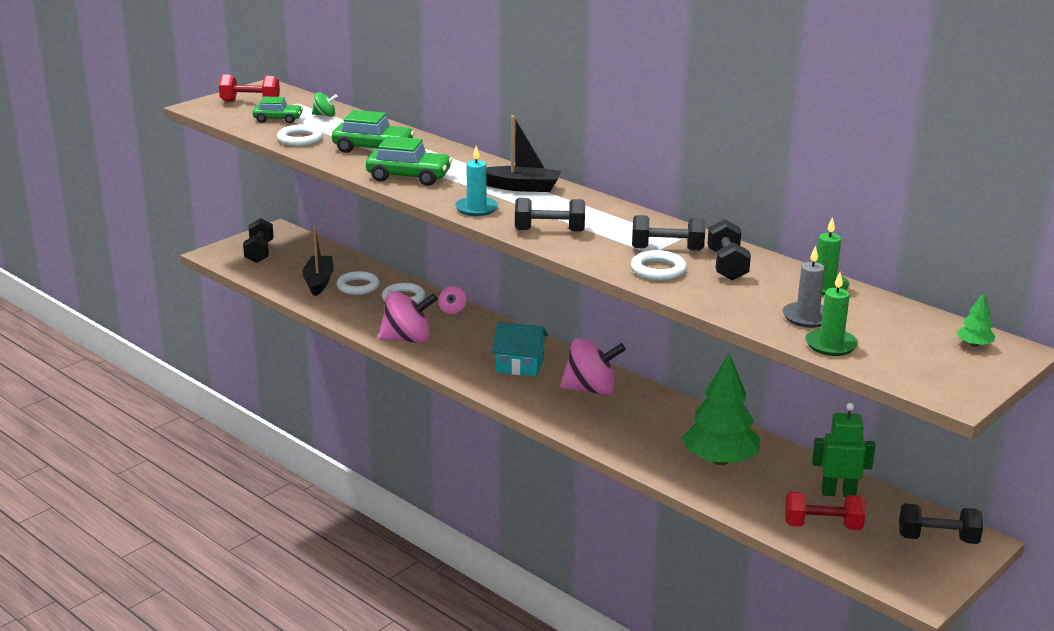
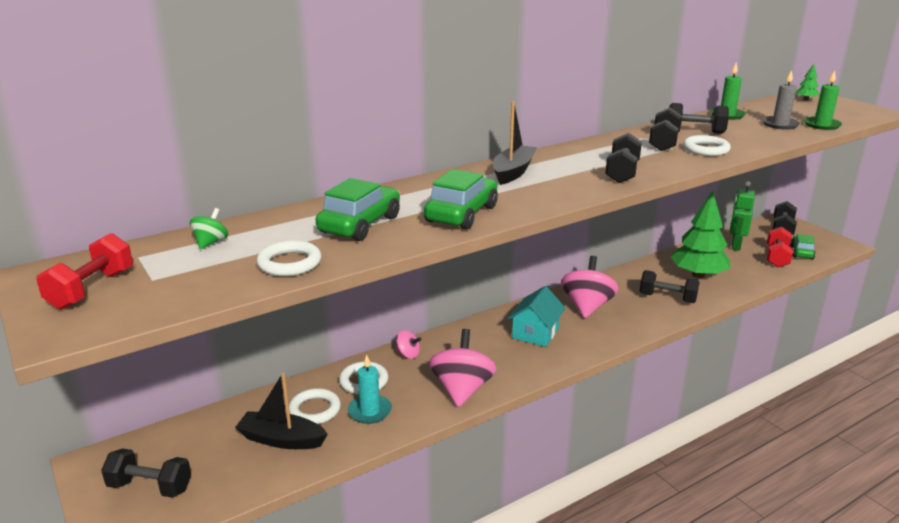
camera: 75 degrees left, 0 degrees up
green car [253,96,303,123] -> green car moved to [790,234,816,260]
turquoise candle [455,146,498,216] -> turquoise candle moved to [348,354,392,424]
none -> black dumbbell [640,270,700,303]

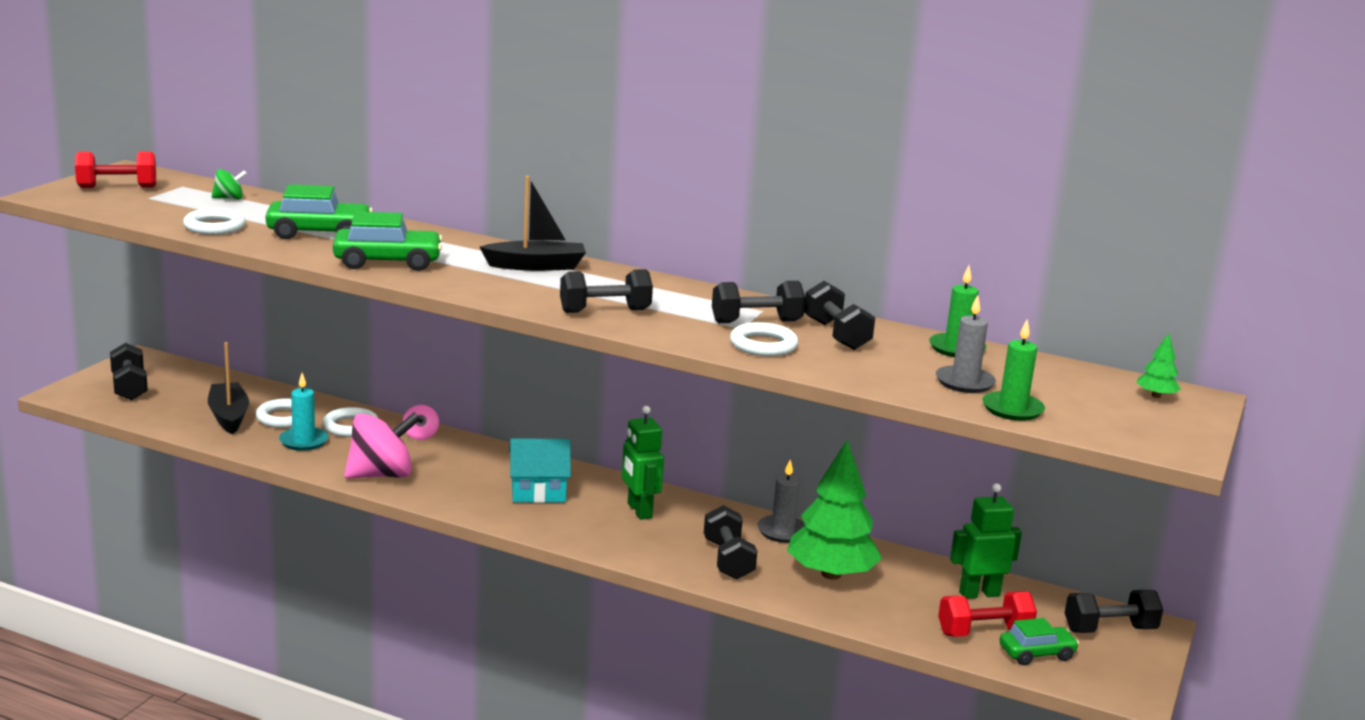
camera: 55 degrees right, 5 degrees down
pink spinning top [561,256,619,318] -> green robot [622,406,664,520]
none -> grey candle [757,460,805,543]

